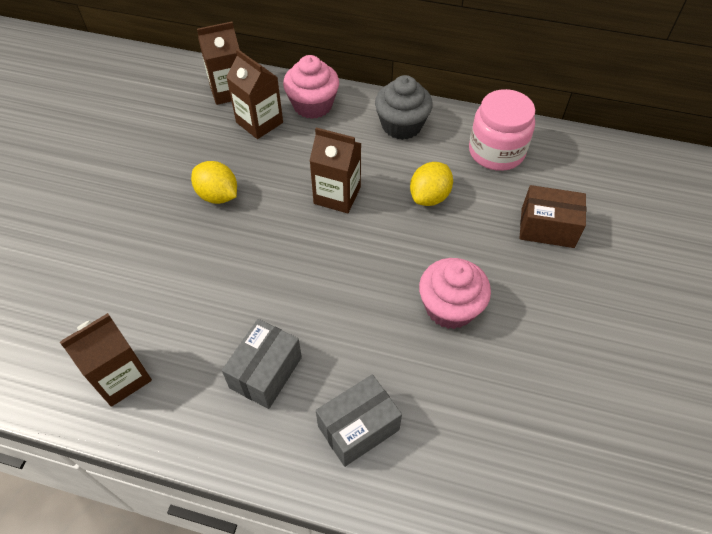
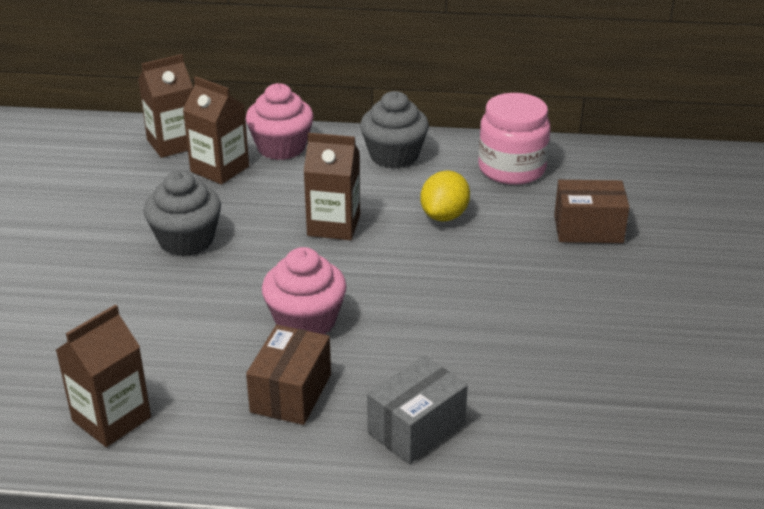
camera: 10 degrees left, 20 degrees down
yellow lemon [191,161,237,204] -> grey cupcake [144,171,221,256]
grey box [222,319,302,409] -> brown box [246,325,331,425]
pink cupcake [419,258,491,329] -> pink cupcake moved to [262,247,347,335]

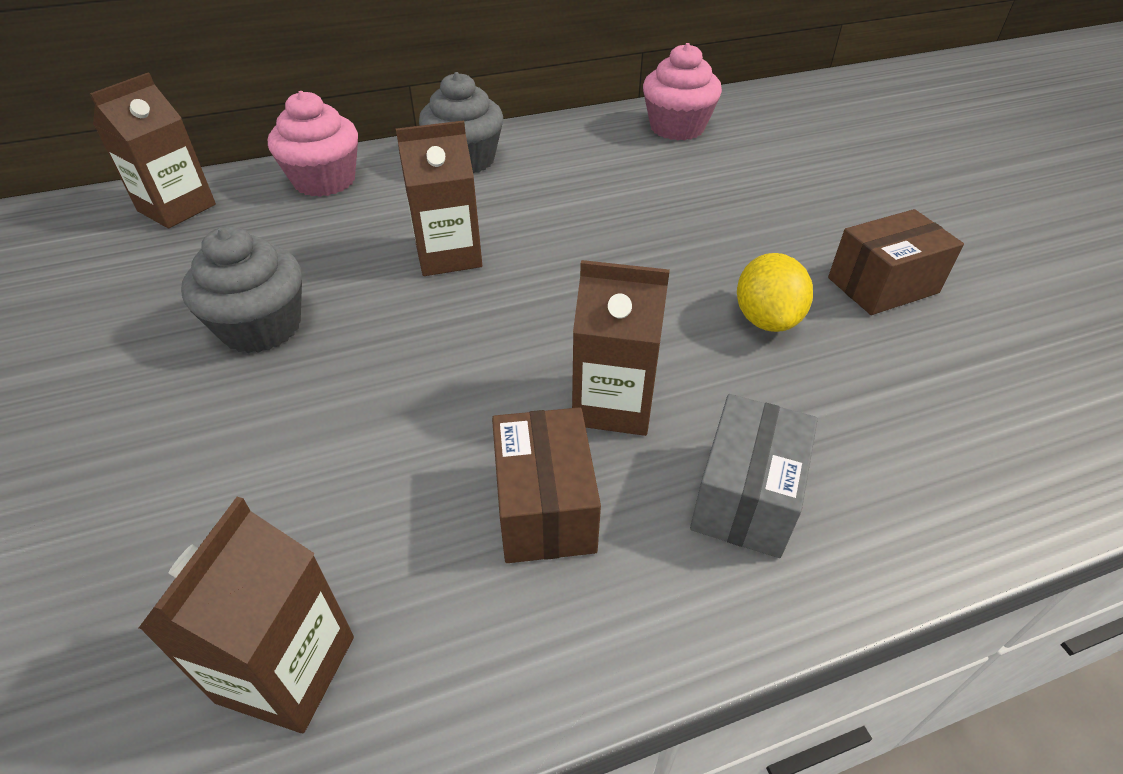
camera: 25 degrees left, 10 degrees up
brown carton [183,76,249,185] -> brown carton moved to [572,260,670,436]
pink cupcake [262,247,347,335] -> pink cupcake moved to [643,43,722,140]
yellow lemon [420,170,470,222] -> yellow lemon moved to [737,253,813,332]
pink jar [478,93,551,185] -> none
brown box [554,180,630,243] -> brown box moved to [828,209,964,315]

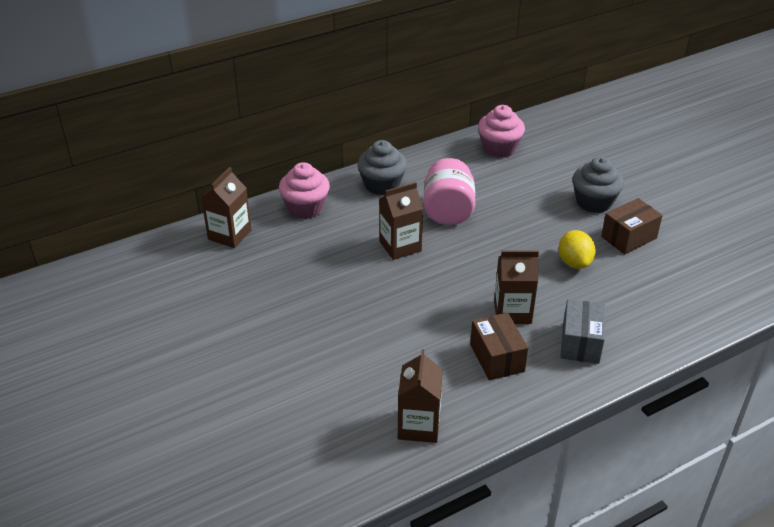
camera: 10 degrees left, 5 degrees down
grey cupcake [181,226,302,353] -> grey cupcake moved to [572,157,624,213]
none -> pink jar [424,158,475,225]

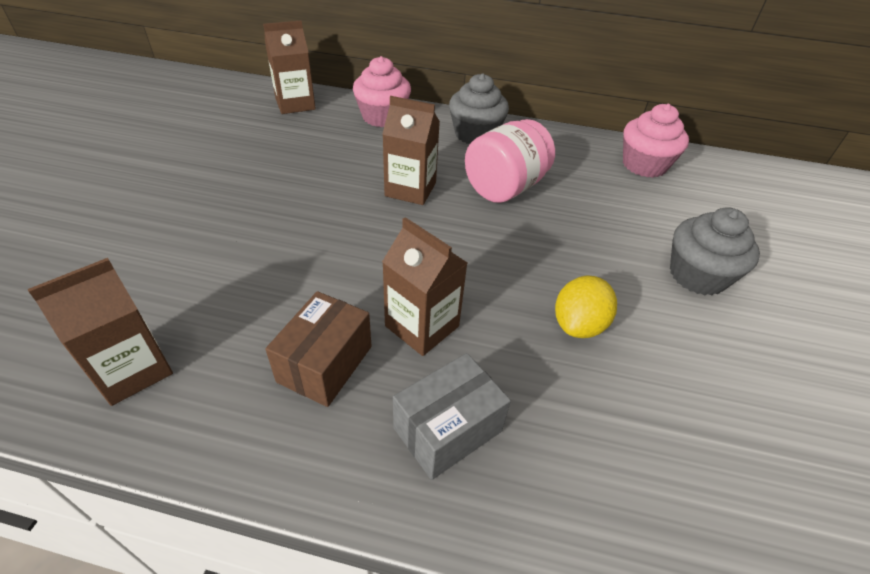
camera: 40 degrees right, 5 degrees up
brown box [601,198,663,254] -> none

